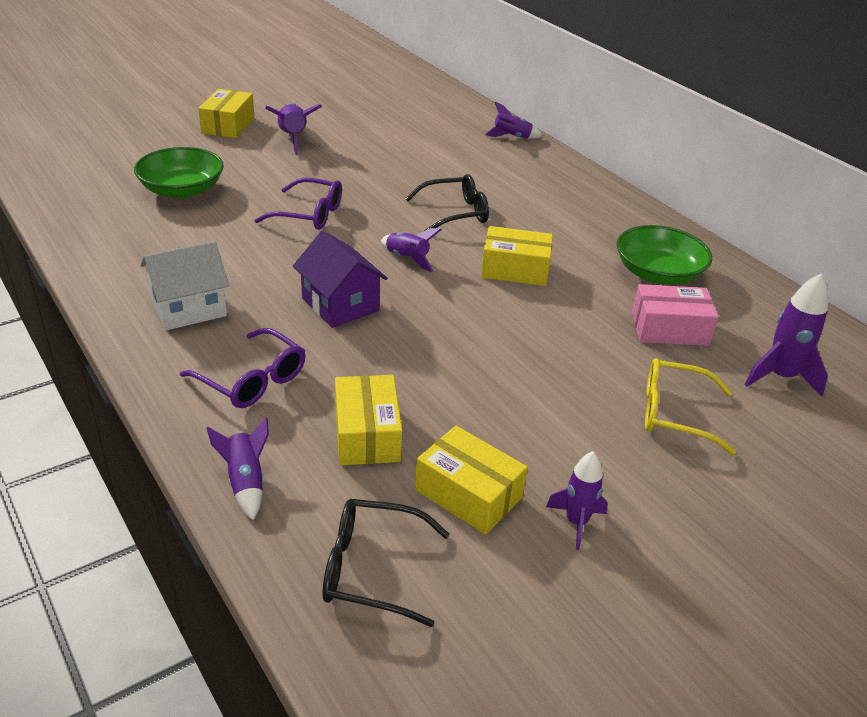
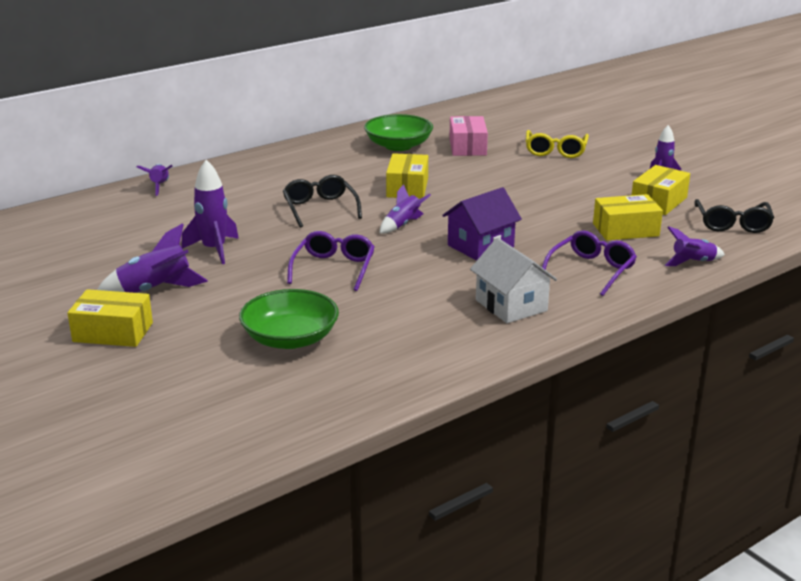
camera: 90 degrees left, 10 degrees down
purple rocket [744,273,828,397] -> purple rocket moved to [181,160,239,264]

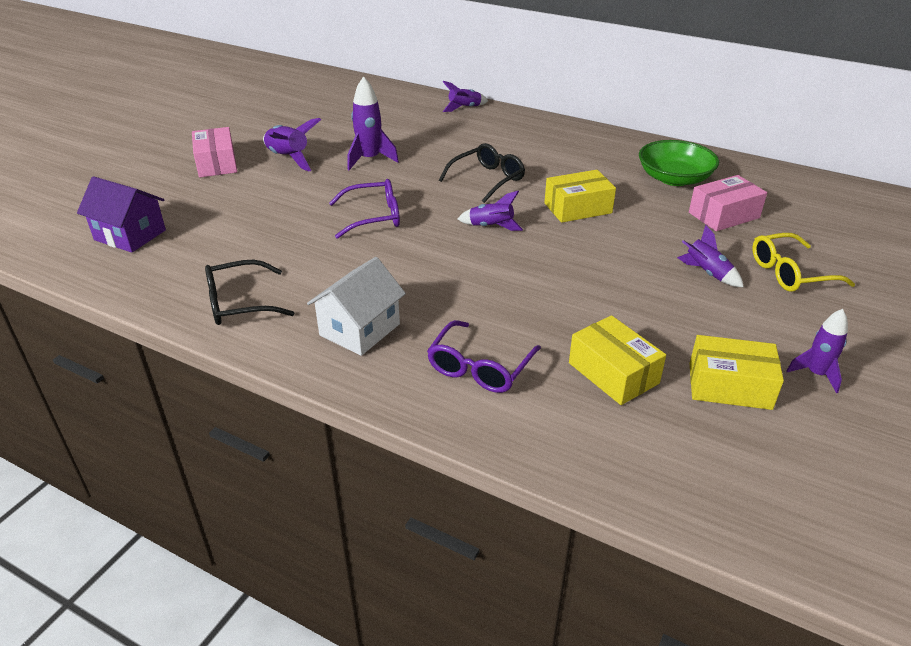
camera: 65 degrees right, 10 degrees up
yellow box [68,289,153,347] -> pink box [192,127,237,177]
green bowl [239,289,339,349] -> none
purple house [442,187,522,261] -> purple house moved to [77,176,166,253]
purple glasses [542,230,637,296] -> purple glasses turned 105 degrees clockwise [427,320,541,393]
purple rocket [665,226,725,266] -> purple rocket moved to [677,225,744,287]
black glasses [695,199,774,233] -> black glasses moved to [205,260,294,325]

